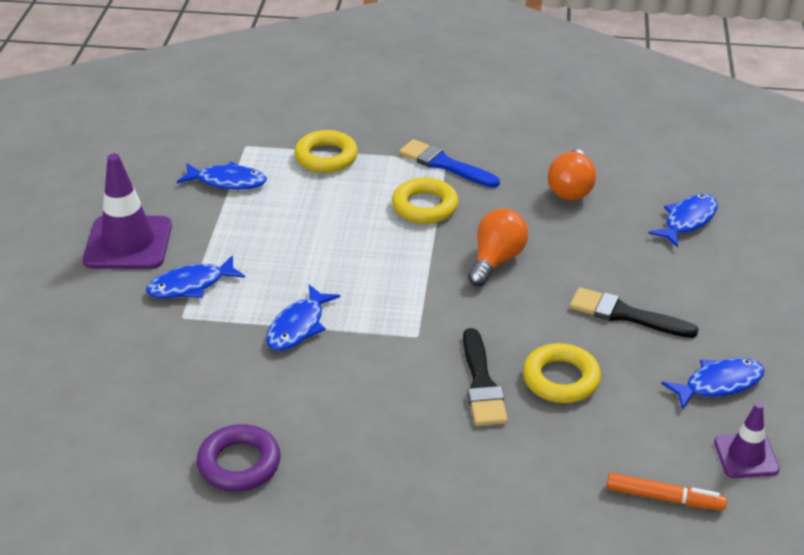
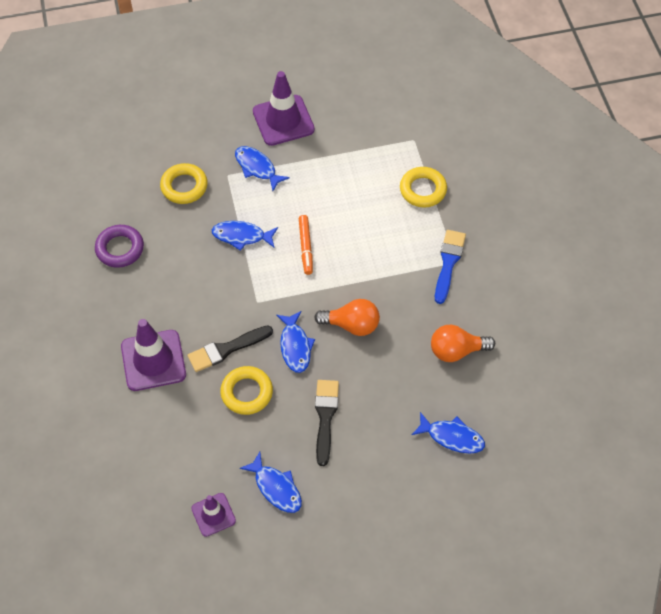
camera: 70 degrees right, 20 degrees up
blue fish [177,162,267,190] -> blue fish moved to [276,311,315,373]
yellow ring [392,177,459,224] -> yellow ring moved to [160,163,208,204]
orange marker [607,473,727,511] -> orange marker moved to [299,215,313,275]
none -> purple traffic cone [121,319,186,391]

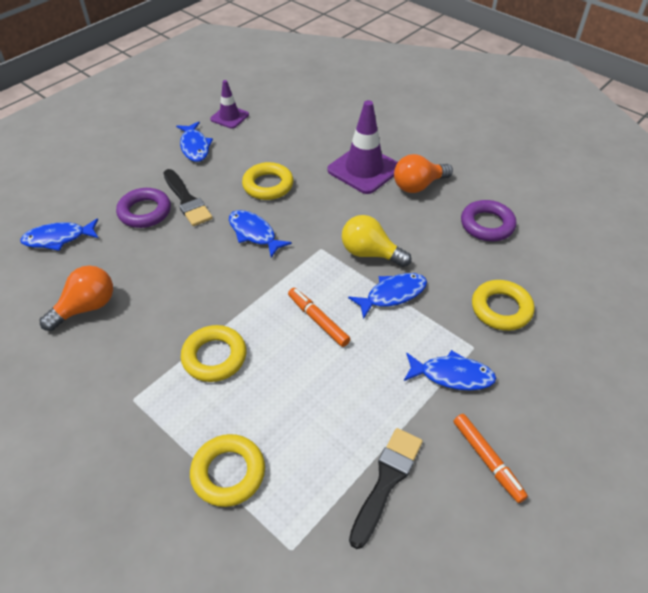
camera: 145 degrees right, 10 degrees down
black brush [188,326,273,372] -> black brush moved to [349,428,423,549]
blue fish [240,452,302,513] -> blue fish turned 120 degrees counterclockwise [176,122,213,162]
purple traffic cone [253,71,315,146] -> orange marker [454,414,528,503]
orange light bulb [314,299,380,336] -> orange light bulb moved to [394,154,453,193]
blue brush [435,230,466,304] -> none
none -> purple ring [116,188,171,228]
none -> yellow ring [181,325,247,382]
none -> yellow light bulb [342,215,411,267]

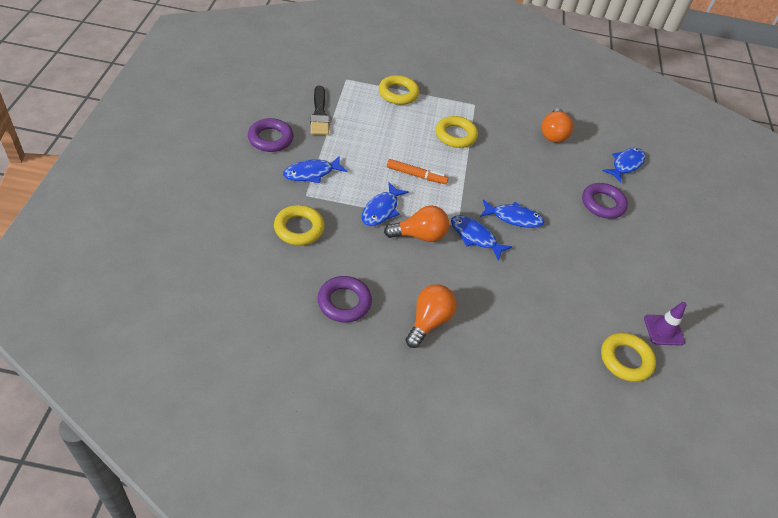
camera: 140 degrees right, 0 degrees up
black brush [163,169,213,226] -> none
blue fish [176,122,213,162] -> blue fish moved to [451,215,512,261]
yellow ring [242,162,294,200] -> yellow ring moved to [601,332,656,382]
purple traffic cone [327,100,398,194] -> none
yellow light bulb [342,215,411,267] -> orange light bulb [384,206,449,242]
orange marker [454,414,528,503] -> purple ring [248,118,293,152]

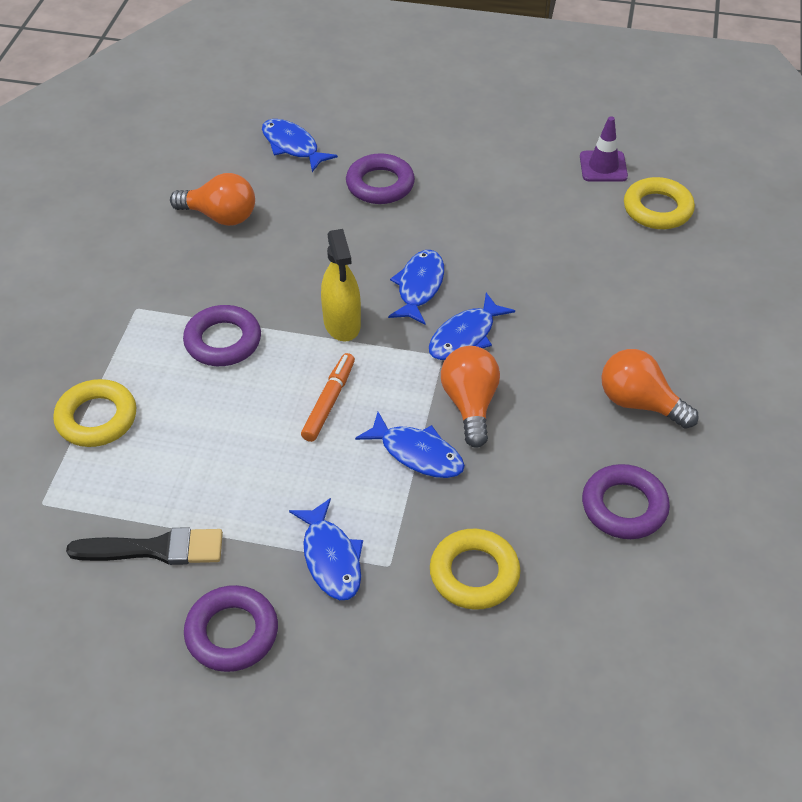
camera: 80 degrees left, 0 degrees up
yellow ring [436,116,478,148] -> purple ring [183,305,261,366]
none -> yellow spray bottle [321,229,361,341]

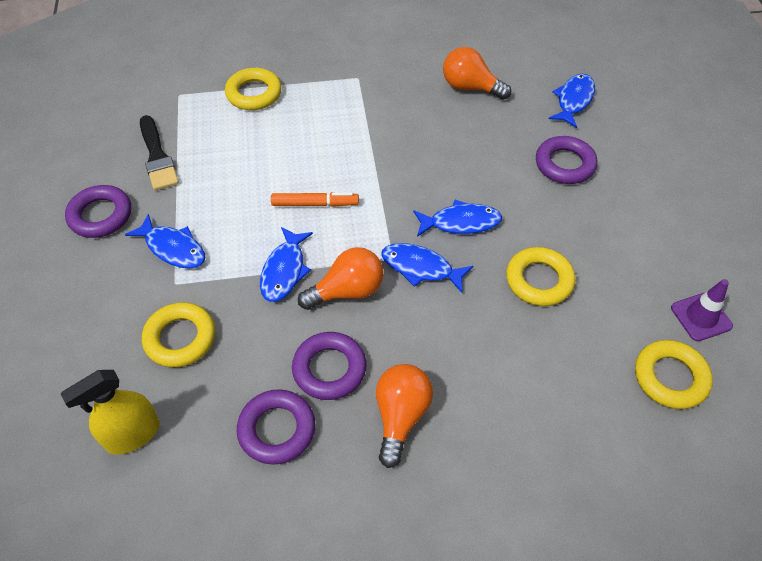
camera: 70 degrees right, 5 degrees up
orange light bulb [170,173,255,226] -> orange light bulb turned 120 degrees clockwise [443,47,511,100]
purple ring [183,305,261,366] -> purple ring moved to [292,332,367,400]
blue fish [289,498,363,600] -> blue fish turned 105 degrees counterclockwise [125,214,205,269]
yellow spray bottle [321,229,361,341] -> yellow spray bottle moved to [60,370,160,454]
none -> yellow ring [506,247,576,306]

